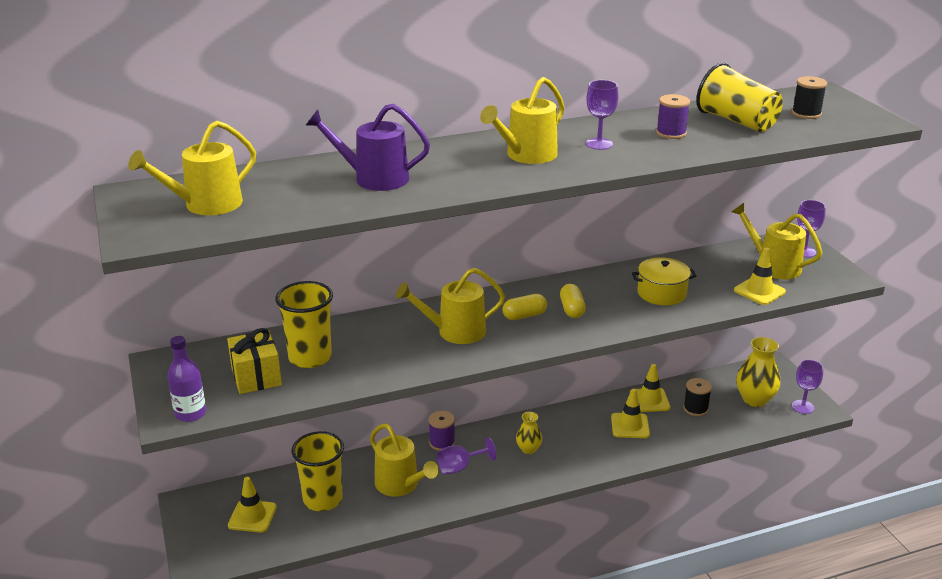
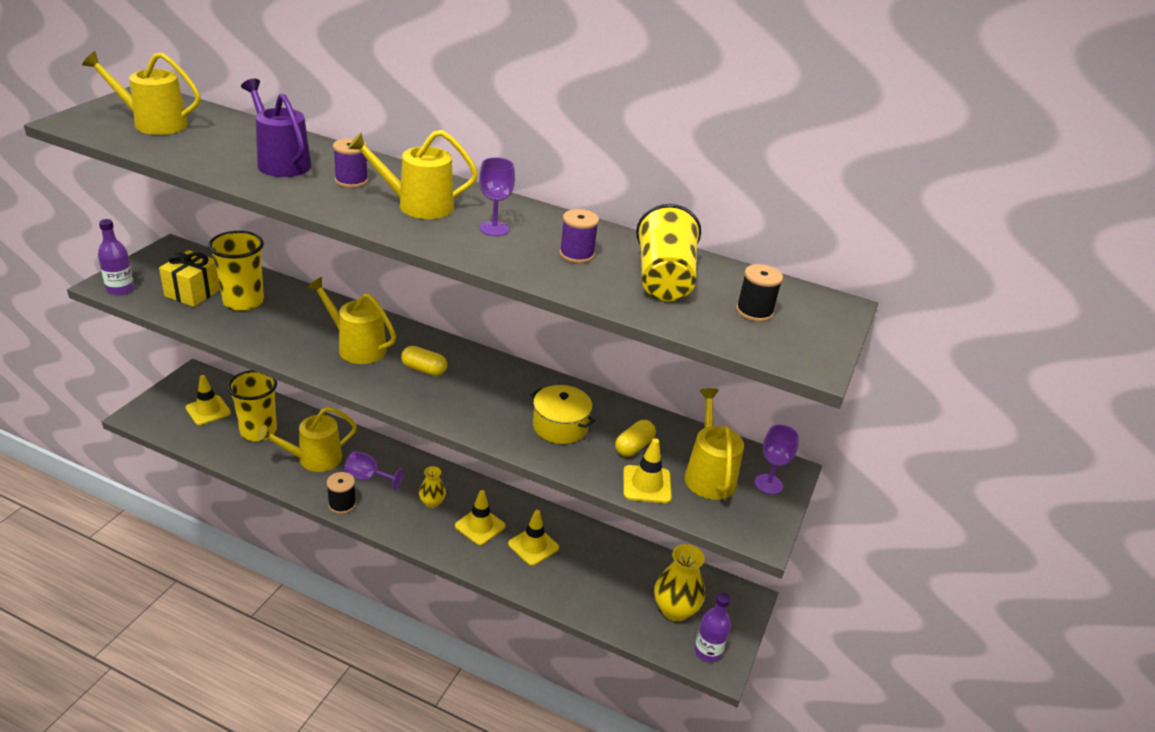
camera: 40 degrees right, 5 degrees up
yellow watering can [370,424,439,497] -> yellow watering can turned 60 degrees clockwise [257,407,357,472]
purple spool [429,411,455,451] -> purple spool moved to [333,138,368,188]
yellow capsule [560,284,586,318] -> yellow capsule moved to [615,420,656,457]
yellow traffic cone [636,364,670,412] -> yellow traffic cone moved to [455,490,506,545]
black spool [683,378,712,416] -> black spool moved to [327,472,356,514]
purple goblet [792,360,823,414] -> purple bottle [694,592,731,662]

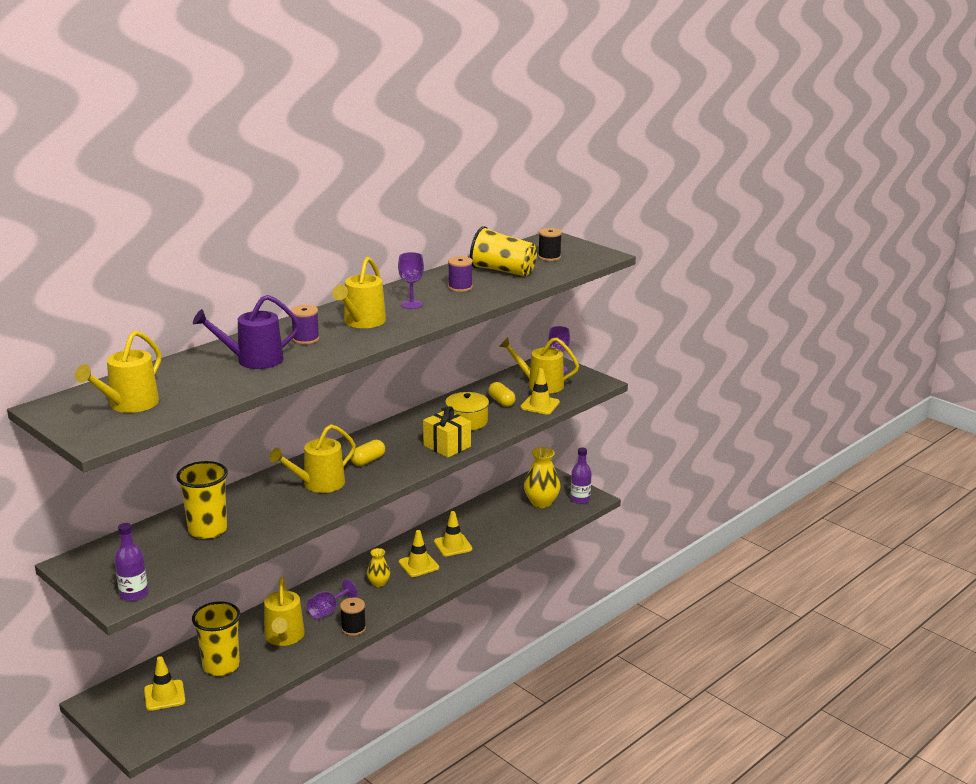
camera: 65 degrees left, 10 degrees down
yellow gift [159,250,220,307] -> yellow gift moved to [423,406,471,458]

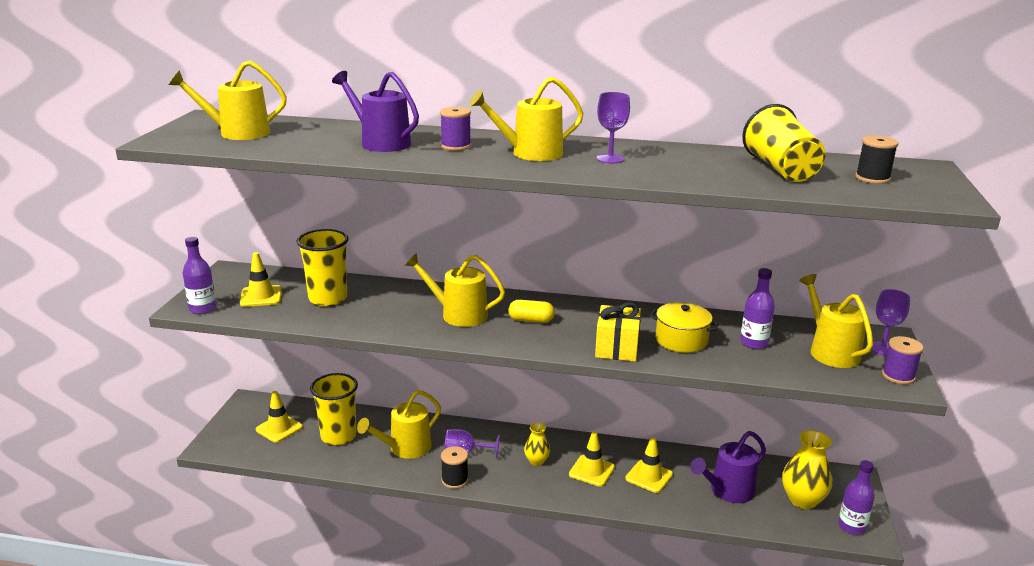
camera: 55 degrees right, 0 degrees up
purple spool [448,256,473,292] -> purple spool moved to [882,336,923,384]
yellow capsule [488,382,516,407] -> purple bottle [740,268,775,349]
yellow traffic cone [520,368,560,414] -> yellow traffic cone moved to [240,252,282,307]
none -> purple watering can [690,431,766,503]

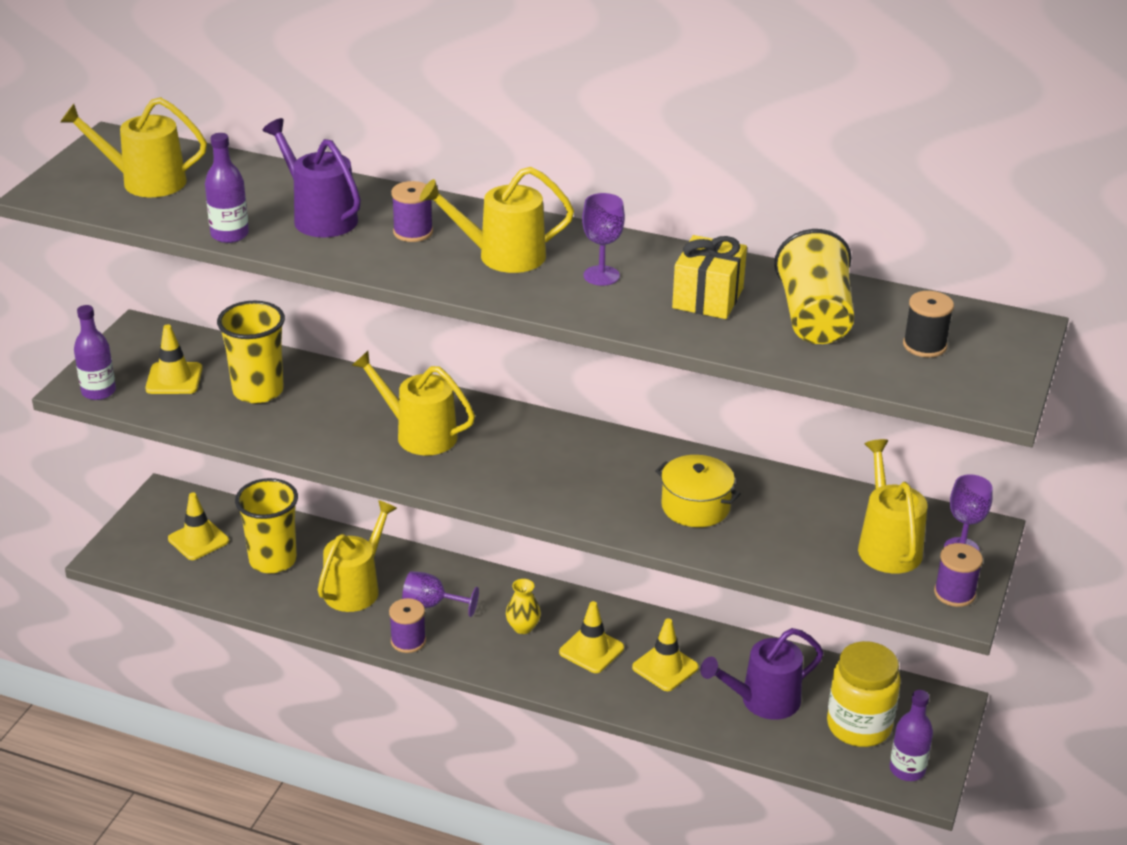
camera: 10 degrees right, 10 degrees up
yellow watering can [357,390,441,459] -> yellow watering can turned 150 degrees clockwise [318,500,397,612]
black spool [441,446,468,489] -> purple spool [389,598,426,653]
yellow capsule [508,300,555,323] -> none
yellow gift [595,303,641,361] -> yellow gift moved to [672,235,747,319]
purple bottle [740,268,775,349] -> purple bottle moved to [205,133,249,243]
yellow vase [782,430,832,509] -> yellow jar [827,641,901,747]

